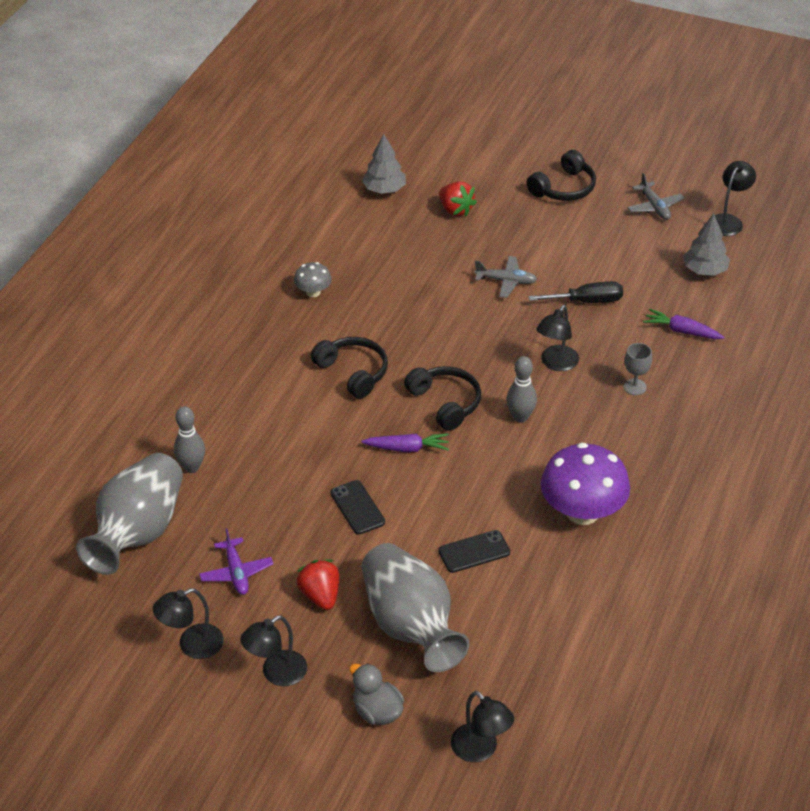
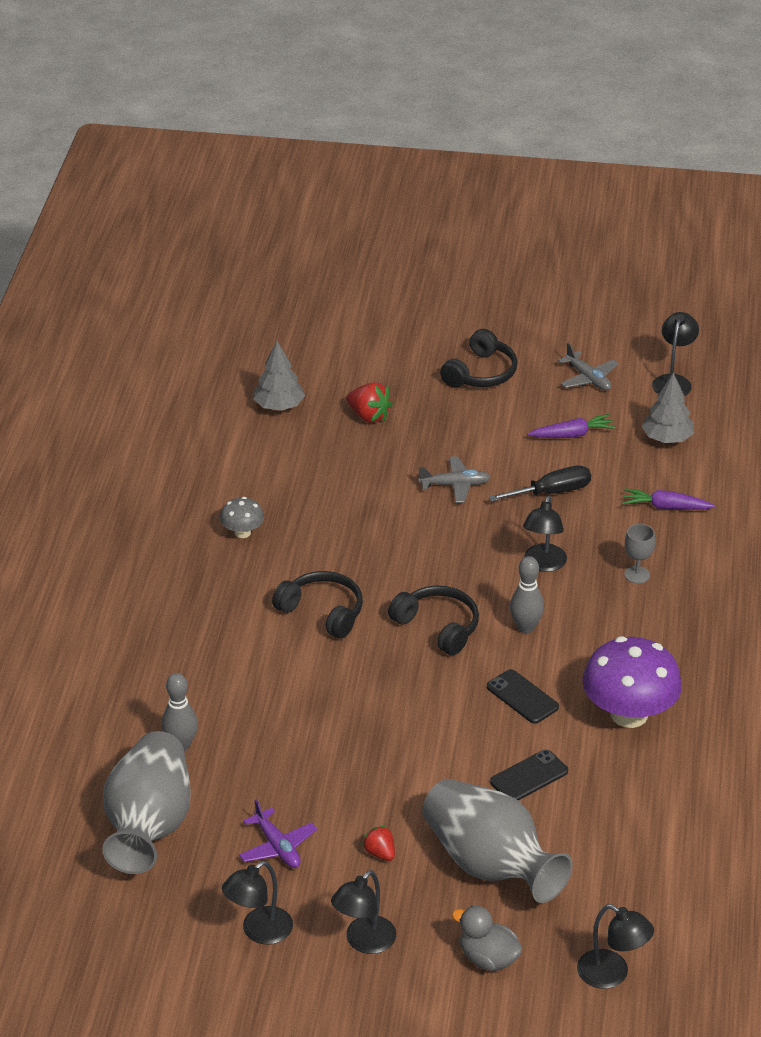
camera: 15 degrees left, 5 degrees down
red strawberry [296,559,339,610] -> red strawberry [362,825,395,861], size x0.64
black phone [330,480,385,535] -> black phone moved to [487,669,559,724]
purple carrot [362,433,449,452] -> purple carrot moved to [527,414,616,438]

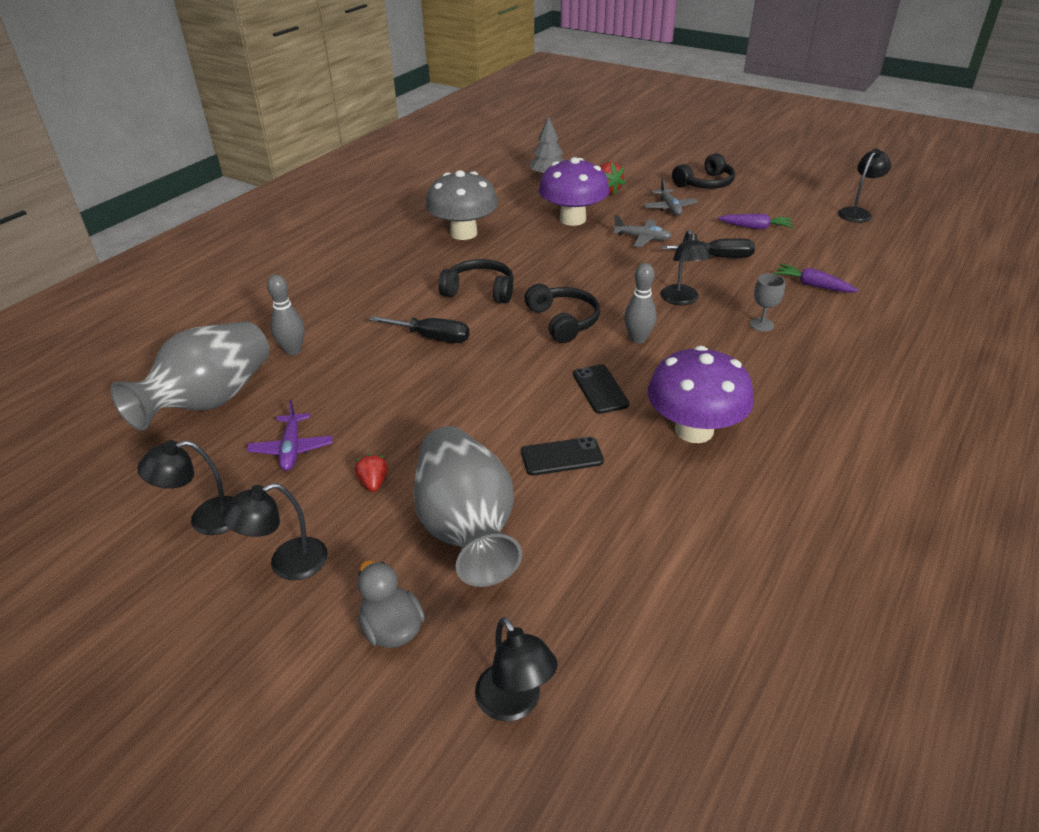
camera: 25 degrees right, 0 degrees up
grey mushroom [220,497,264,538] -> grey mushroom [426,170,498,240], size x2.06
black headphones [272,571,363,638] -> black headphones turned 45 degrees counterclockwise [439,259,514,304]
black lamp [523,496,567,572] -> black lamp turned 45 degrees counterclockwise [660,230,711,305]
grey plane [558,343,619,391] -> grey plane moved to [643,178,698,215]
grey tree [642,372,694,443] -> none
none -> black screwdriver [369,316,469,343]
none -> purple mushroom [538,157,609,226]

